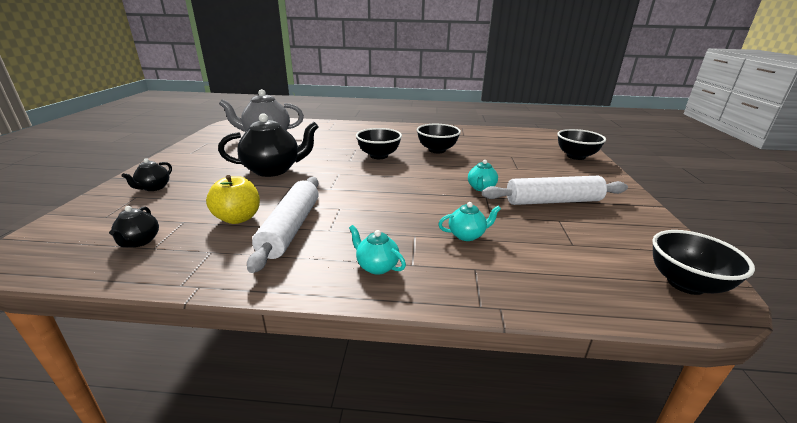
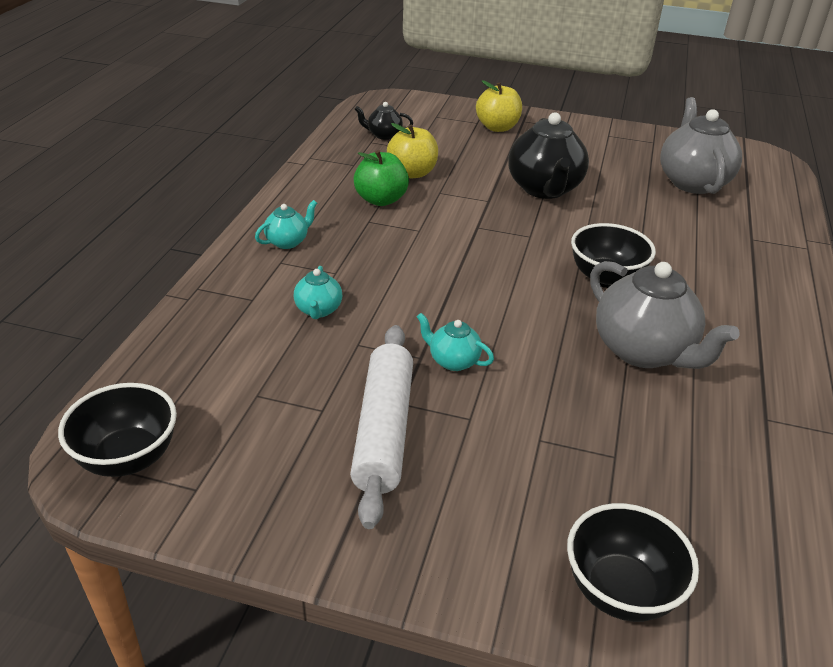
camera: 100 degrees right, 10 degrees up
black teapot [122,158,172,191] -> yellow apple [476,80,522,132]
white rolling pin [247,177,318,273] -> green apple [353,150,409,206]
black bowl [417,124,461,153] -> grey teapot [590,261,740,369]

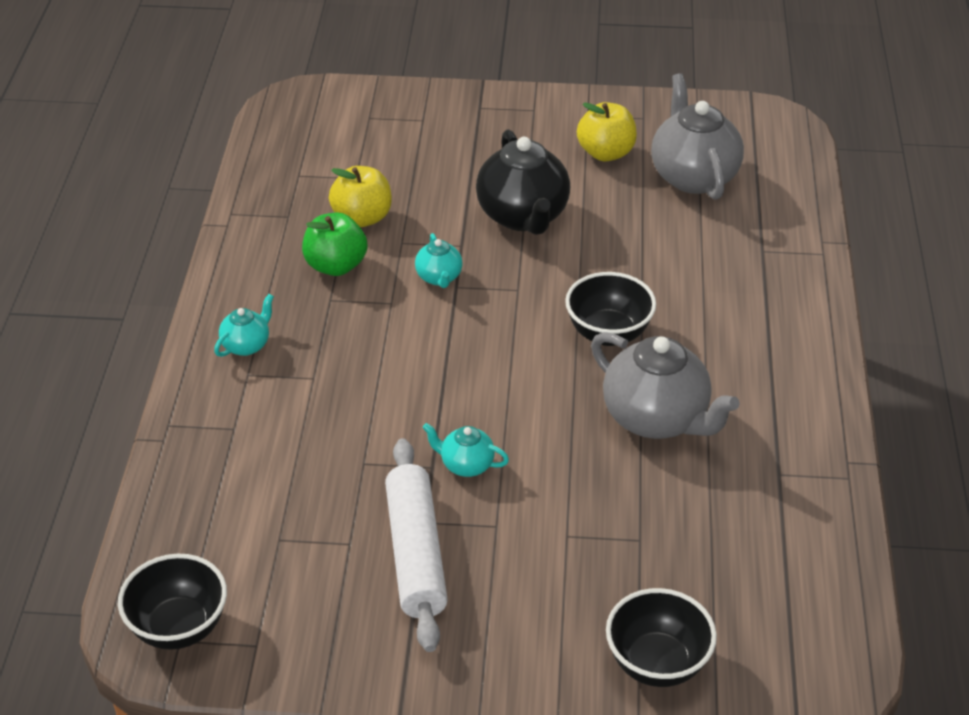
camera: 10 degrees left, 5 degrees up
turquoise teapot [294,266,342,319] -> turquoise teapot moved to [415,233,463,288]
black teapot [355,102,413,140] -> none
yellow apple [476,80,522,132] -> yellow apple moved to [577,102,637,161]

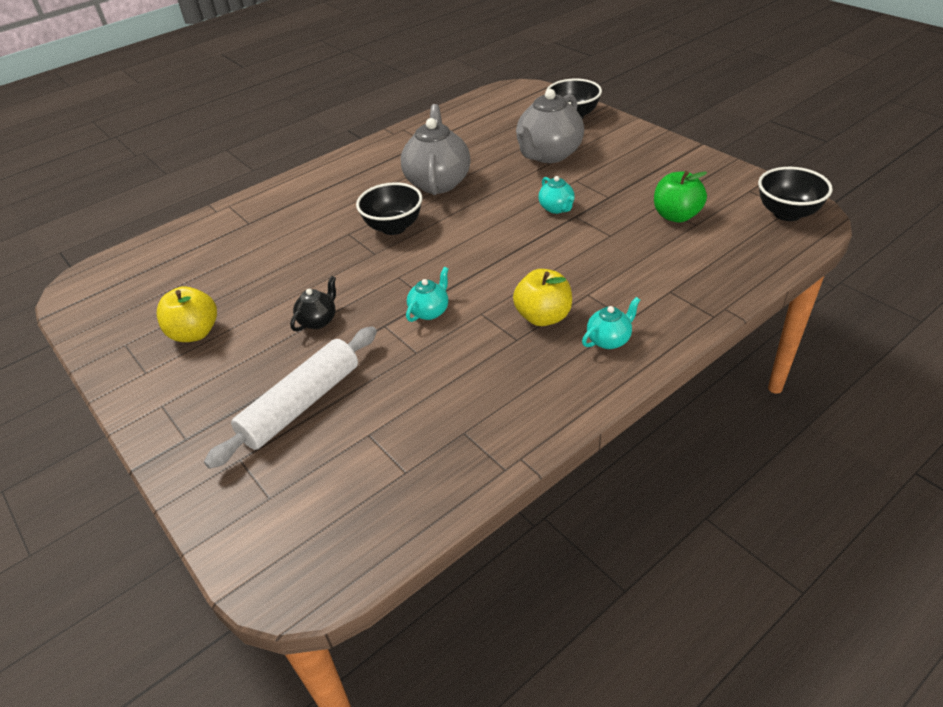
camera: 130 degrees left, 0 degrees up
turquoise teapot [214,294,274,357] -> turquoise teapot turned 150 degrees clockwise [582,297,640,349]
green apple [302,213,367,276] -> green apple moved to [654,171,707,223]
yellow apple [329,166,392,227] -> yellow apple moved to [513,269,572,326]
white rolling pin [385,438,448,652] -> white rolling pin moved to [204,326,377,469]
black teapot [476,129,570,235] -> black teapot [290,276,336,332], size x0.49
grey teapot [651,73,744,200] -> grey teapot moved to [516,89,584,163]

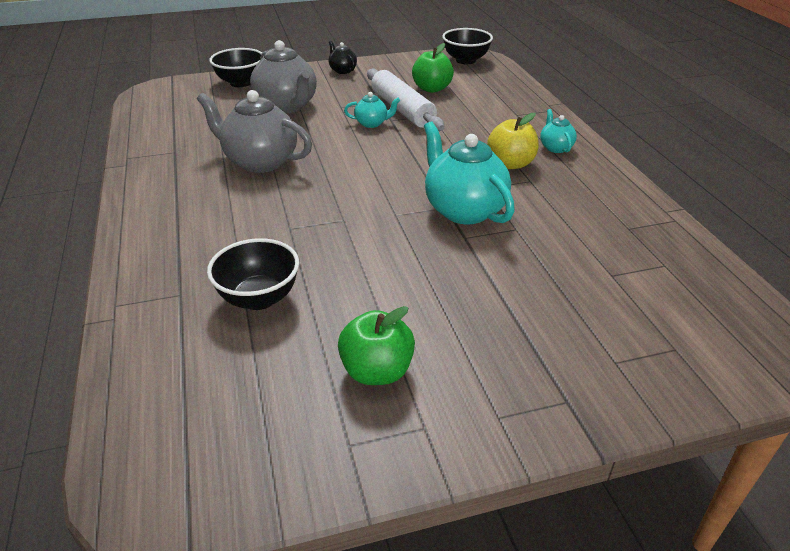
camera: 70 degrees left, 5 degrees down
yellow apple [157,286,217,342] -> green apple [338,306,415,385]
white rolling pin [204,326,377,469] -> white rolling pin moved to [367,69,444,131]
black teapot [290,276,336,332] -> black teapot moved to [329,41,357,74]
black bowl [356,182,422,235] -> black bowl moved to [207,238,299,310]
turquoise teapot [406,267,449,322] -> turquoise teapot [424,121,515,224], size x2.05

